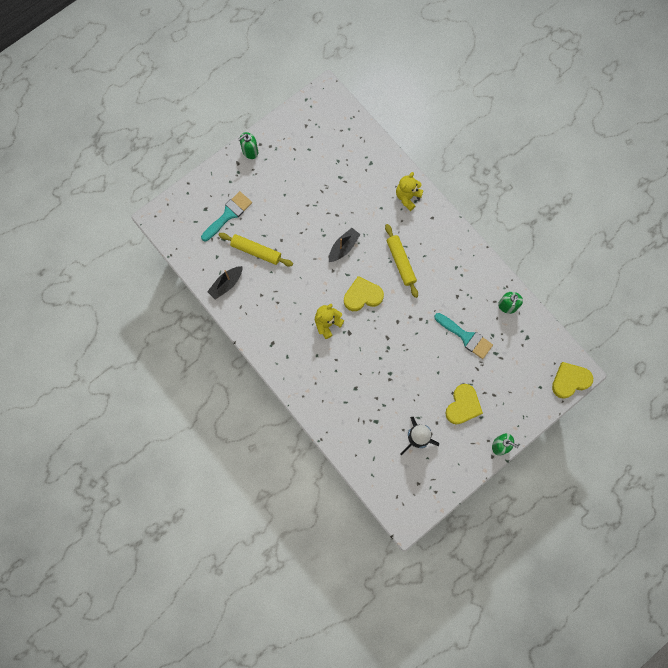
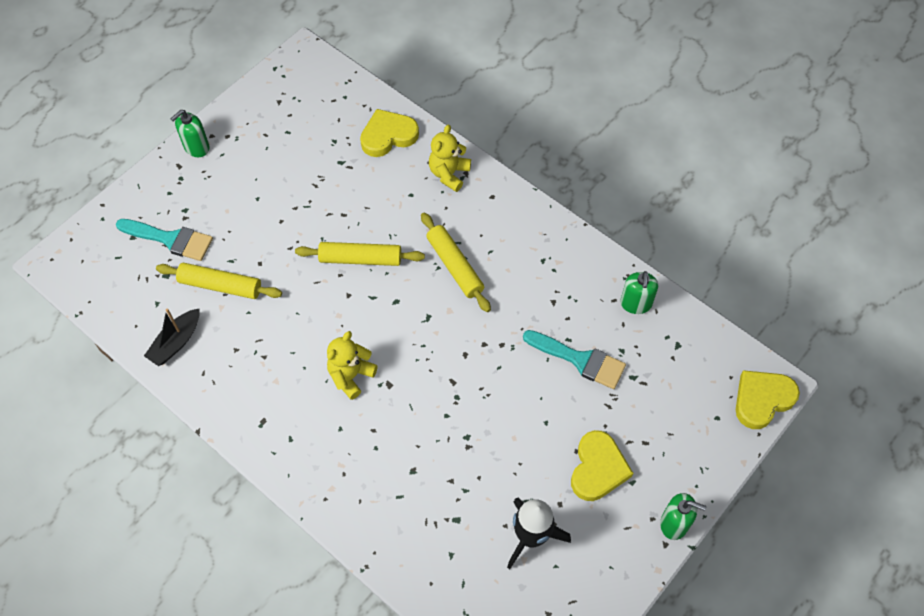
camera: 10 degrees left, 15 degrees down
turquoise brush [201,191,252,241] -> turquoise brush turned 75 degrees clockwise [116,219,213,261]
black boat [329,228,361,262] -> yellow rolling pin [295,242,425,266]
yellow heart [344,276,384,311] -> yellow heart moved to [360,109,419,157]

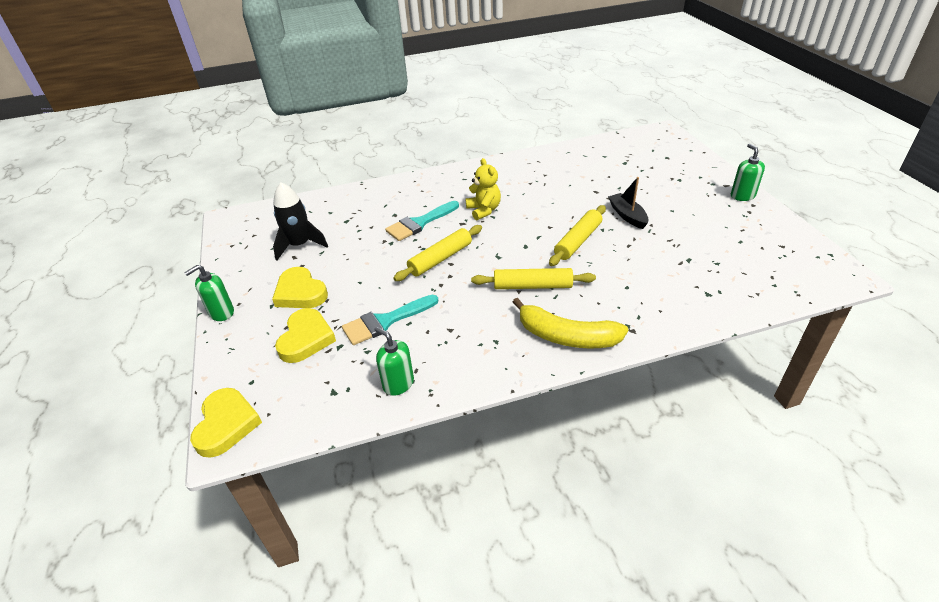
camera: 125 degrees right, 20 degrees down
turquoise brush [116,219,213,261] -> turquoise brush moved to [385,201,459,241]
black boat [144,309,200,366] -> black boat moved to [608,177,649,229]
yellow rolling pin [156,263,282,299] -> yellow rolling pin moved to [394,225,482,281]
yellow heart [360,109,419,157] -> yellow heart moved to [275,308,336,363]
yellow teddy bear [429,125,471,192] -> none
none -> yellow banana [513,298,629,349]

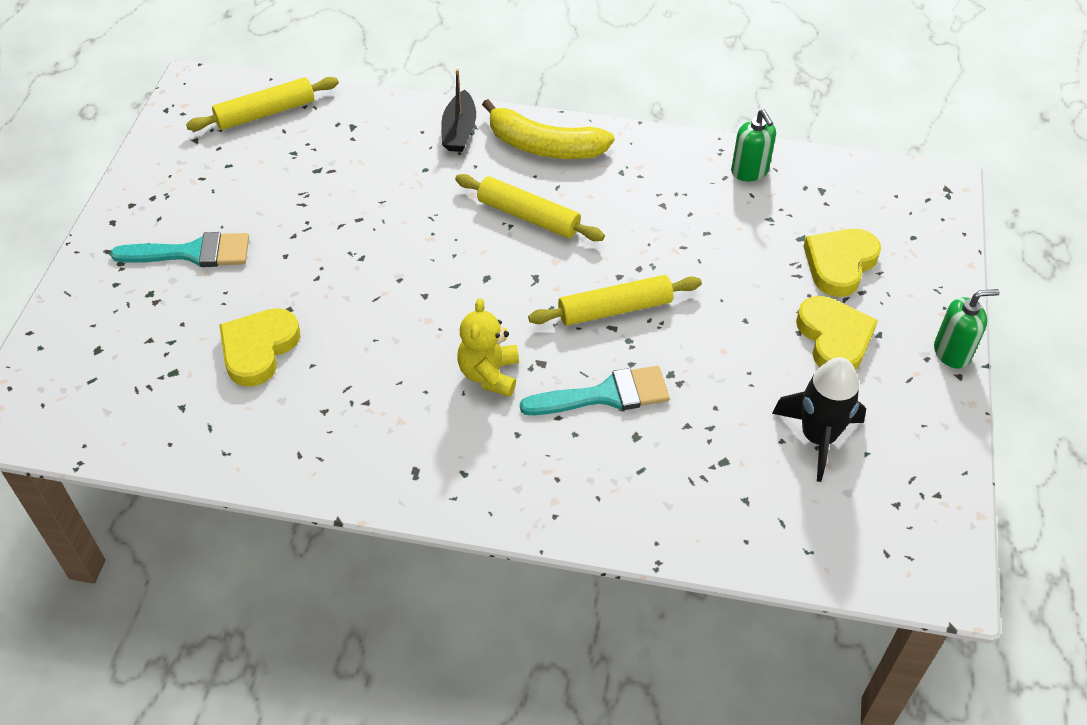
camera: 155 degrees left, 10 degrees up
yellow heart [190,388,262,458] -> yellow heart moved to [219,308,300,387]
turquoise brush [342,295,439,345] -> turquoise brush moved to [110,232,249,267]
yellow banana [513,298,629,349] -> yellow banana turned 150 degrees clockwise [482,99,615,159]
yellow rolling pin [549,205,606,266] -> yellow rolling pin moved to [186,77,339,131]
black boat [608,177,649,229] -> black boat moved to [441,69,476,152]
green soap dispenser [731,144,765,201] -> none

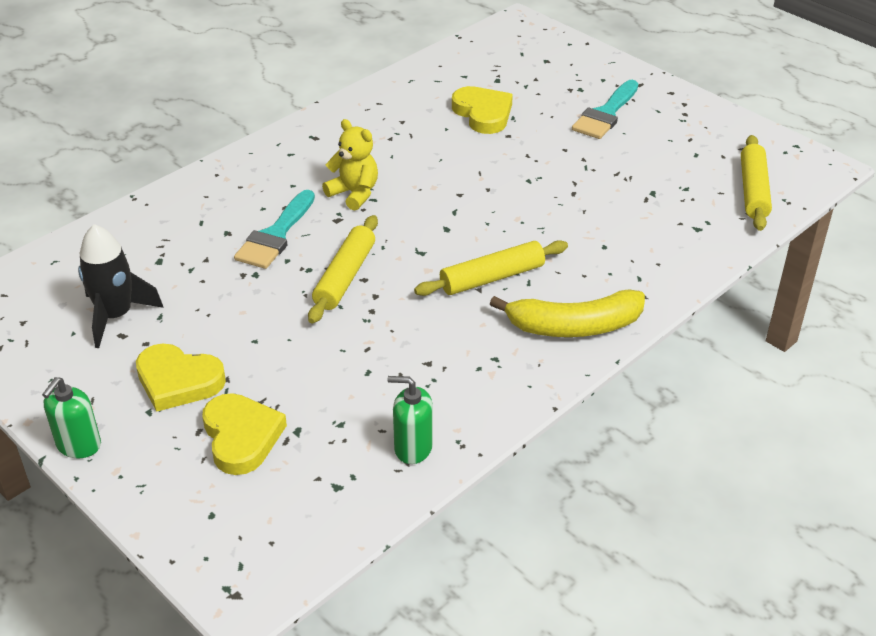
camera: 125 degrees right, 10 degrees down
black boat [441,69,476,152] -> none
yellow banana [482,99,615,159] -> yellow banana turned 150 degrees counterclockwise [490,289,645,337]

